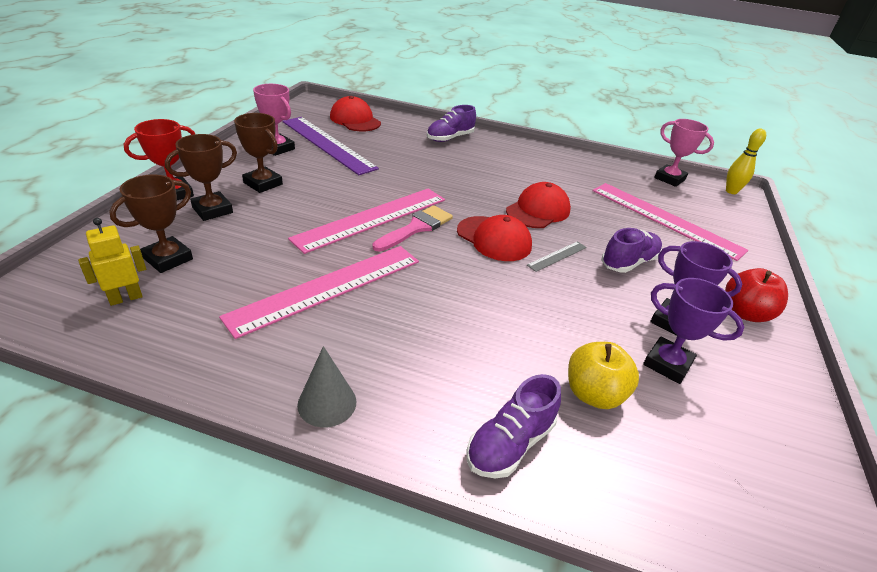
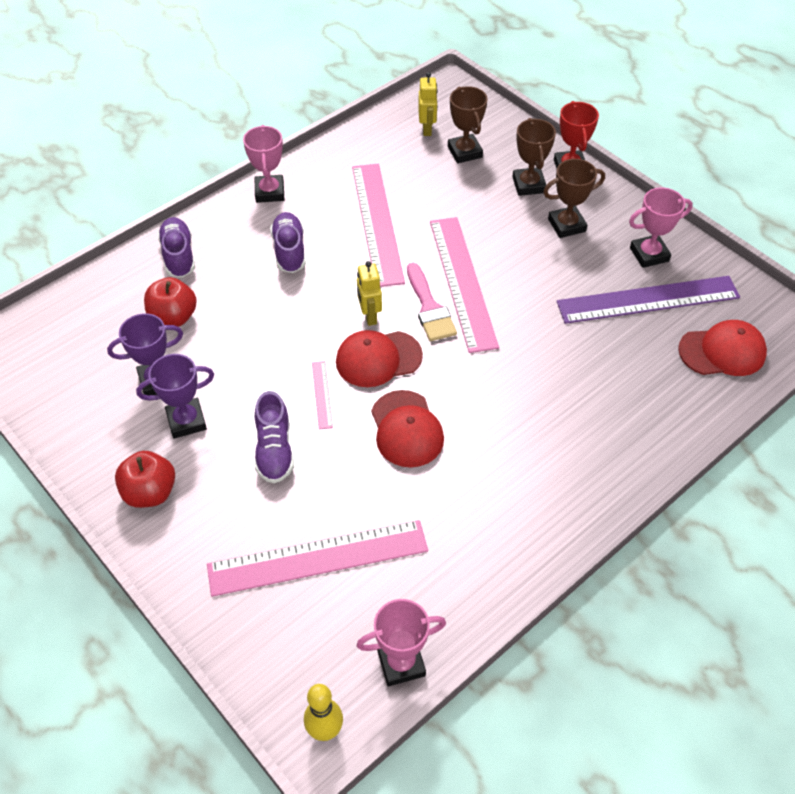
camera: 125 degrees right, 15 degrees up
grey cone [297,346,356,427] -> pink trophy [243,125,284,203]
purple shoe [427,105,476,142] -> purple shoe moved to [270,212,306,273]
grey ruler [527,241,587,272] -> pink ruler [312,361,333,429]
yellow apple [568,342,639,409] -> red apple [144,277,197,327]
none -> yellow robot [357,261,382,326]

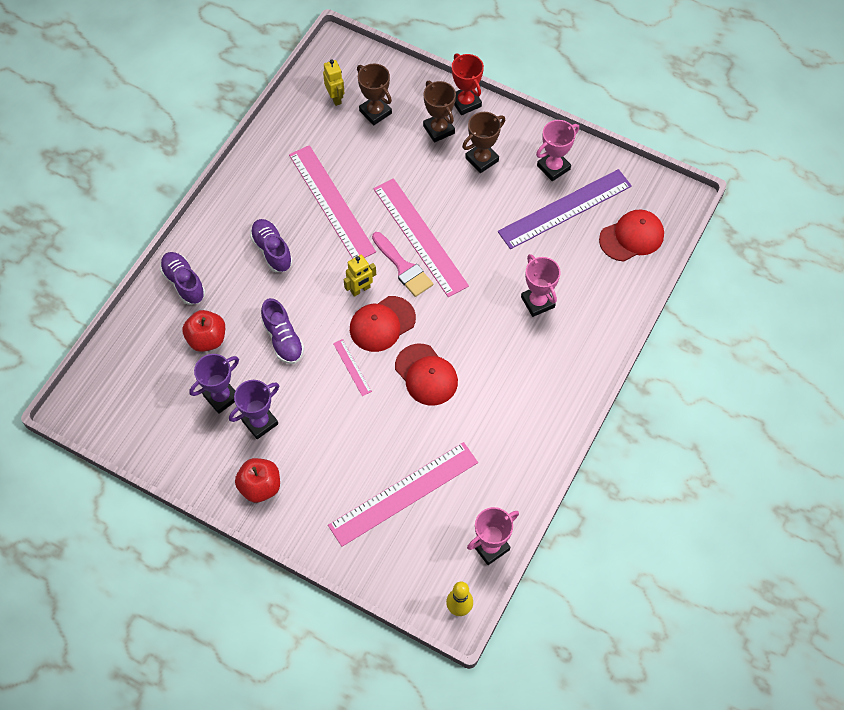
camera: 20 degrees left, 10 degrees up
pink trophy [243,125,284,203] -> pink trophy moved to [521,254,561,317]
purple shoe [255,391,294,483] -> purple shoe moved to [261,298,304,364]
yellow robot [357,261,382,326] -> yellow robot turned 90 degrees counterclockwise [344,255,376,297]

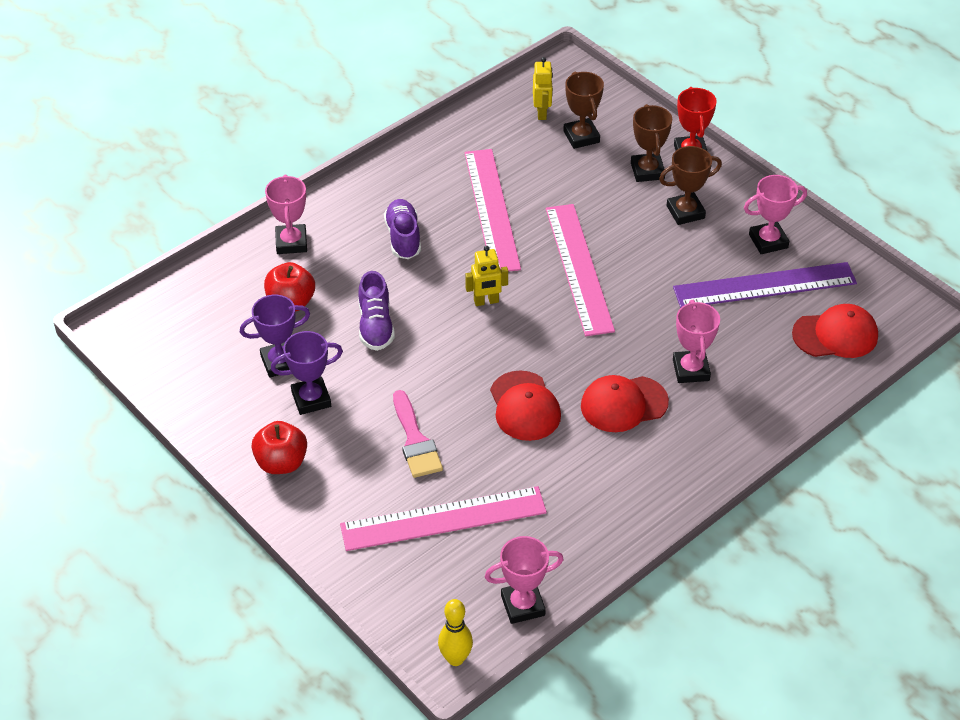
camera: 20 degrees right, 15 degrees down
purple shoe [160,252,205,305] -> pink trophy [265,174,307,254]
pink ruler [333,339,372,396] -> none
red cap [350,296,416,352] -> red cap moved to [581,375,669,432]
pink brush [372,232,433,297] -> pink brush moved to [393,390,443,478]

